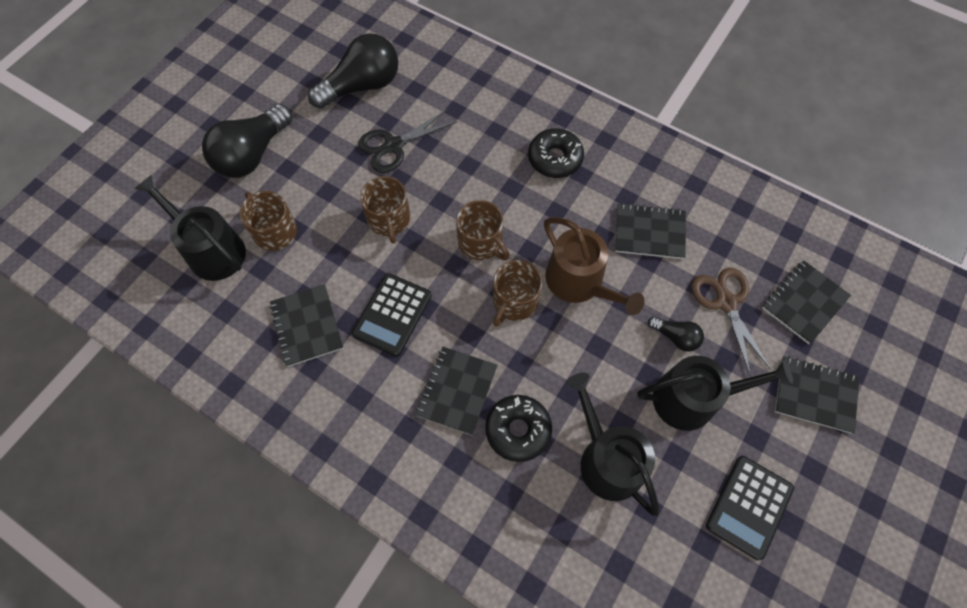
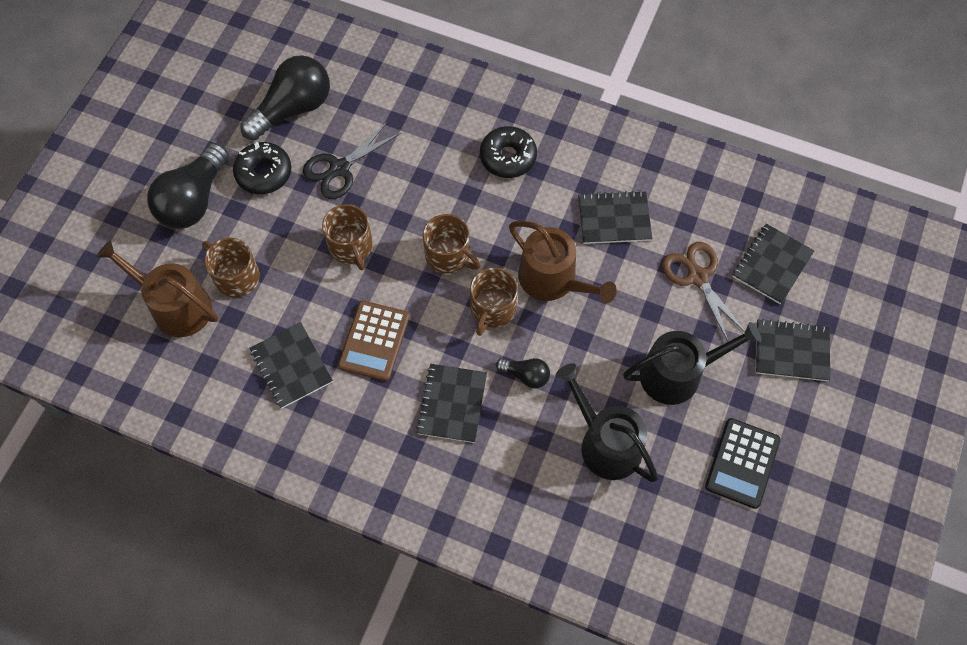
camera: 10 degrees left, 0 degrees up
black watering can [135,175,246,281] -> brown watering can [96,240,218,337]
black calculator [352,273,432,357] -> brown calculator [338,301,410,381]
black donut [485,395,552,462] -> black donut moved to [233,142,291,194]
black light bulb [648,316,704,352] -> black light bulb moved to [496,358,550,388]

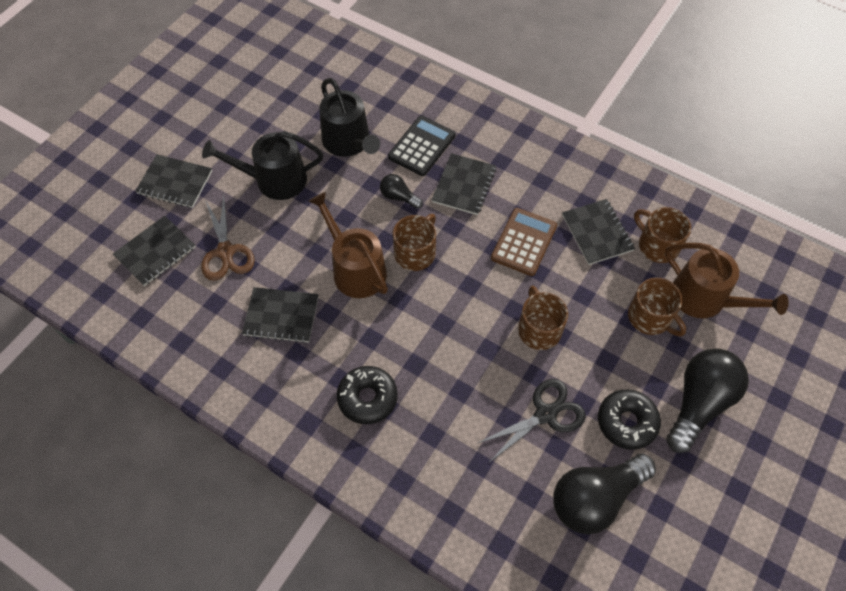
camera: 170 degrees left, 5 degrees down
brown mug [423,214,480,274] -> brown mug moved to [634,207,691,263]
black calculator [705,418,781,509] -> black calculator moved to [388,116,456,176]

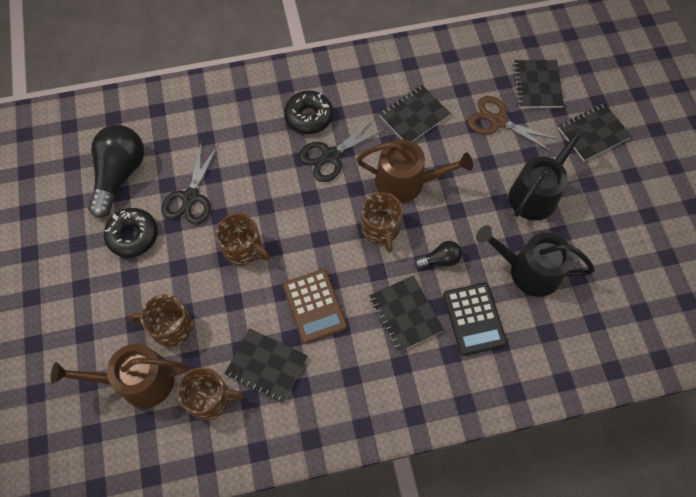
camera: 135 degrees right, 5 degrees up
black light bulb [666,348,749,453] -> none
none -> black scissors [299,118,385,182]

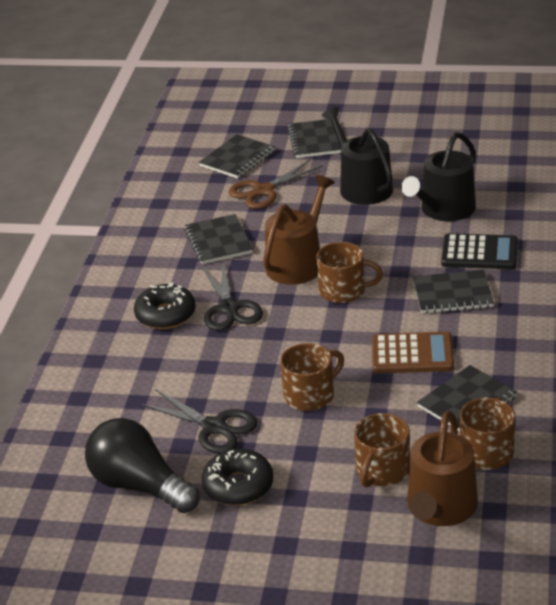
camera: 65 degrees left, 30 degrees down
black light bulb [414,241,462,268] -> none
black notebook [513,60,564,108] -> black notebook turned 75 degrees counterclockwise [199,134,275,179]

